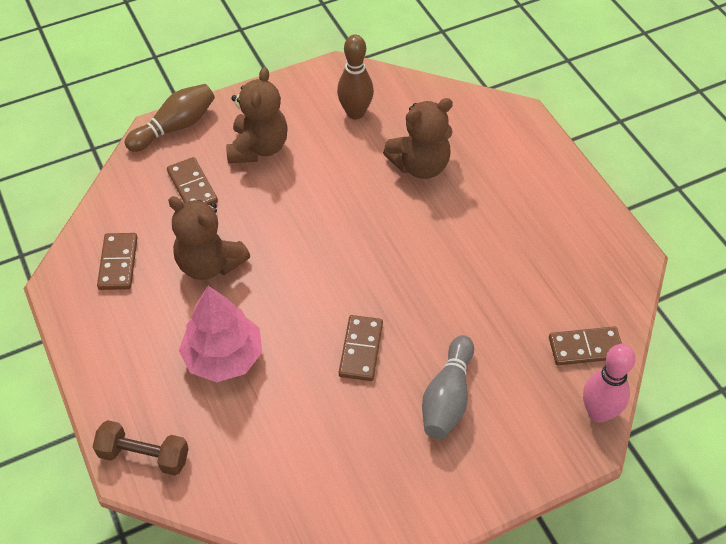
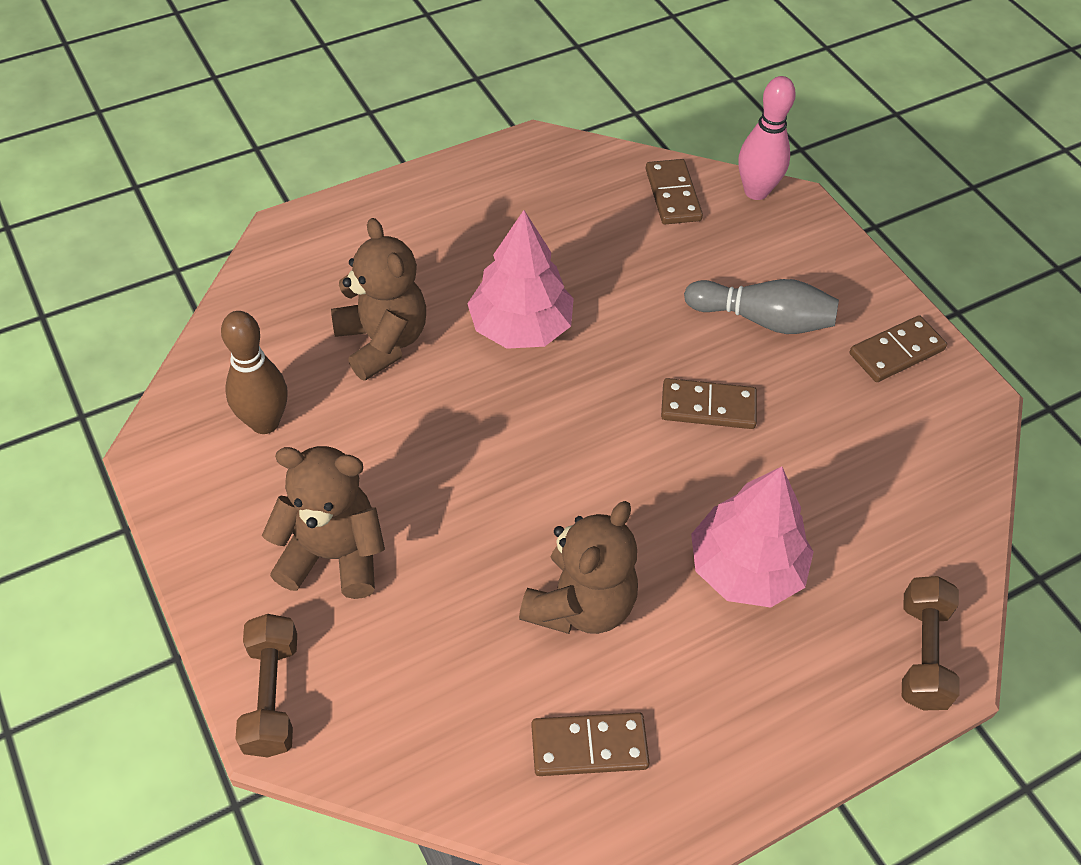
camera: 95 degrees left, 0 degrees up
brown bowling pin [125,84,215,152] -> brown dumbbell [235,614,297,757]
brown domino [167,157,218,205] -> brown domino moved to [850,315,947,382]
none -> pink tree [467,210,574,349]

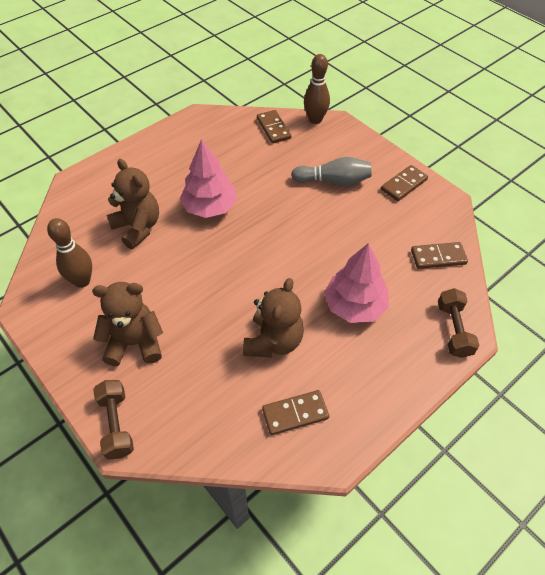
camera: 10 degrees left, 0 degrees up
brown domino [661,378,757,429] -> brown domino moved to [411,242,468,269]
pink bowling pin [739,76,796,200] -> brown bowling pin [304,54,330,124]

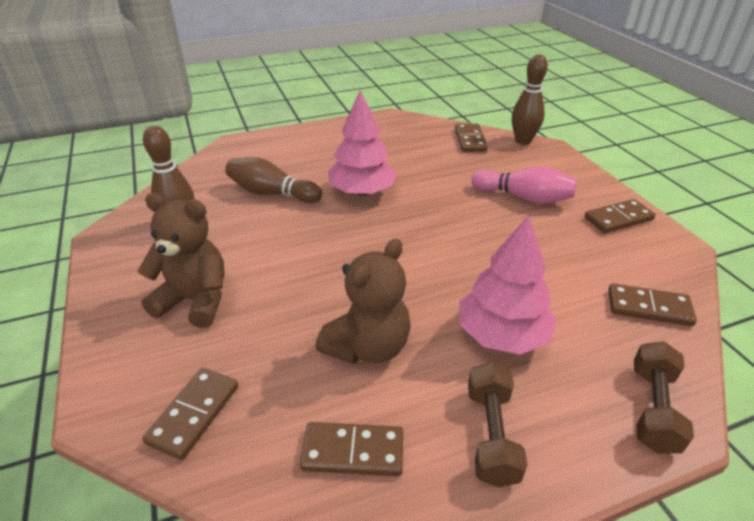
camera: 20 degrees right, 15 degrees down
brown dumbbell [93,380,134,459] -> brown dumbbell moved to [468,362,528,487]
brown teddy bear [106,159,159,249] -> brown bowling pin [225,157,322,203]
grey bowling pin [291,157,371,186] -> pink bowling pin [471,167,577,204]
none -> brown domino [142,368,238,460]

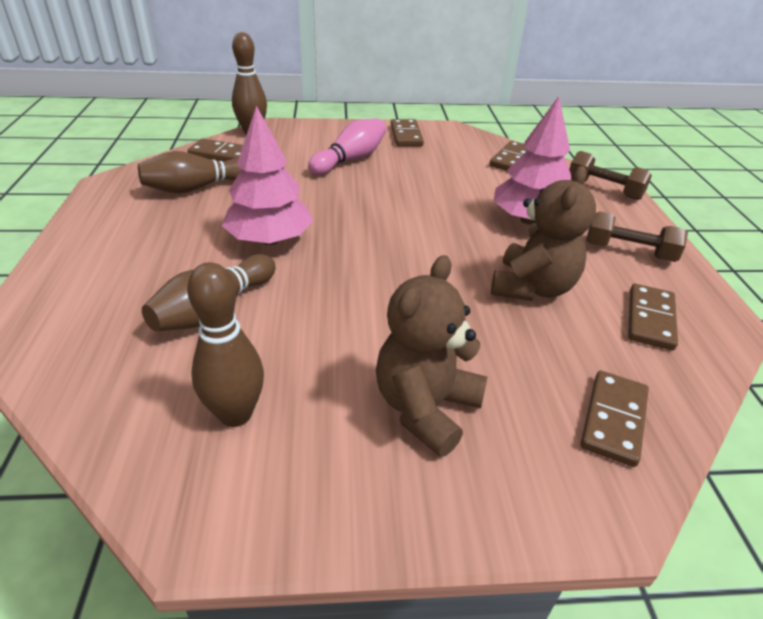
camera: 75 degrees left, 0 degrees up
brown domino [142,368,238,460] -> brown domino turned 75 degrees clockwise [581,371,649,467]
brown teddy bear [316,239,411,364] -> brown teddy bear turned 60 degrees clockwise [491,166,596,301]
none -> brown bowling pin [138,151,242,193]

